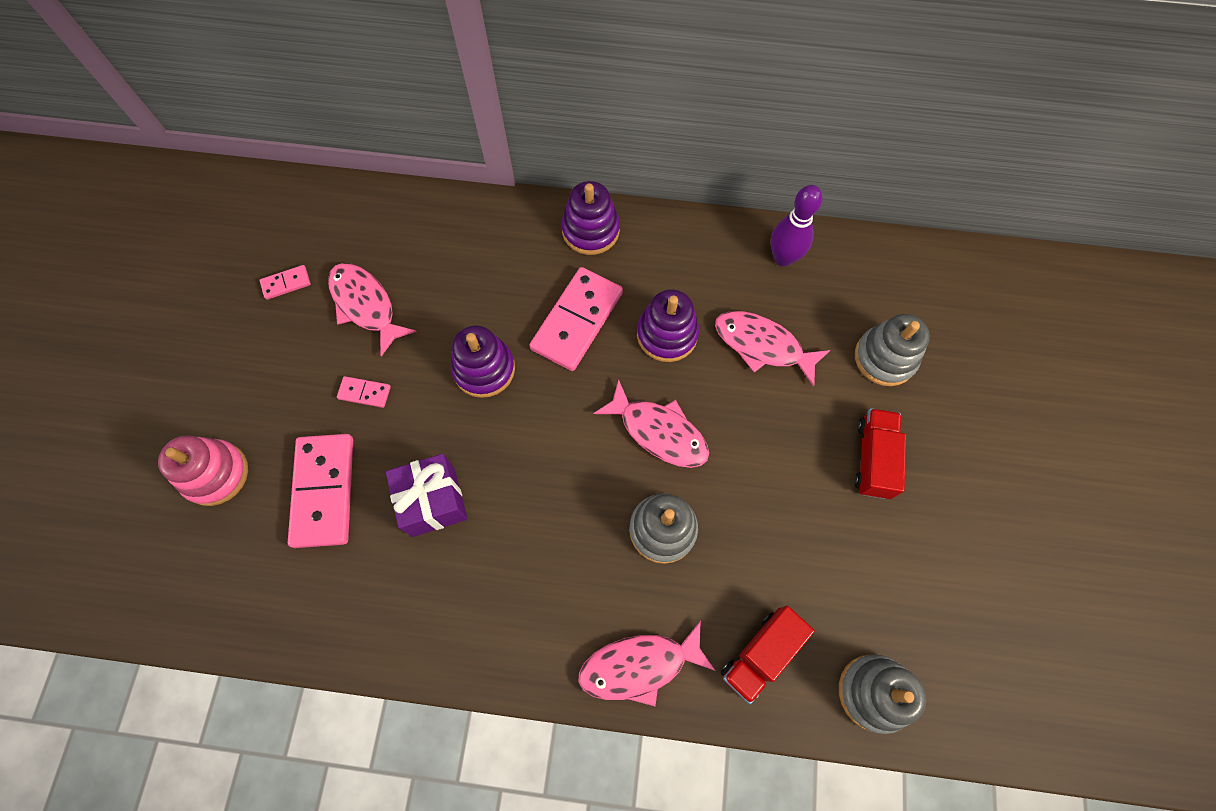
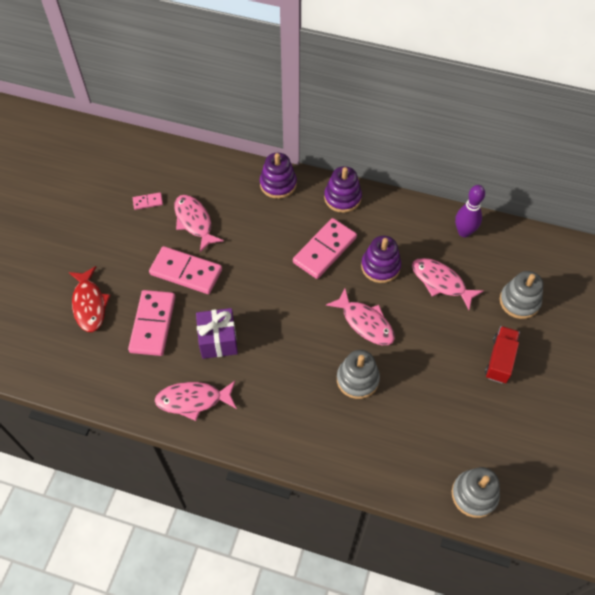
camera: 10 degrees right, 10 degrees down
pink stacking toy [158,436,248,506] -> red fish [69,266,111,332]
pink domino [337,376,391,408] -> pink domino [149,246,222,294], size x2.18
purple stacking toy [451,325,515,398] -> purple stacking toy moved to [260,153,297,199]
pink fish [579,621,716,706] -> pink fish moved to [155,381,237,421]
red truck [721,606,815,704] -> none

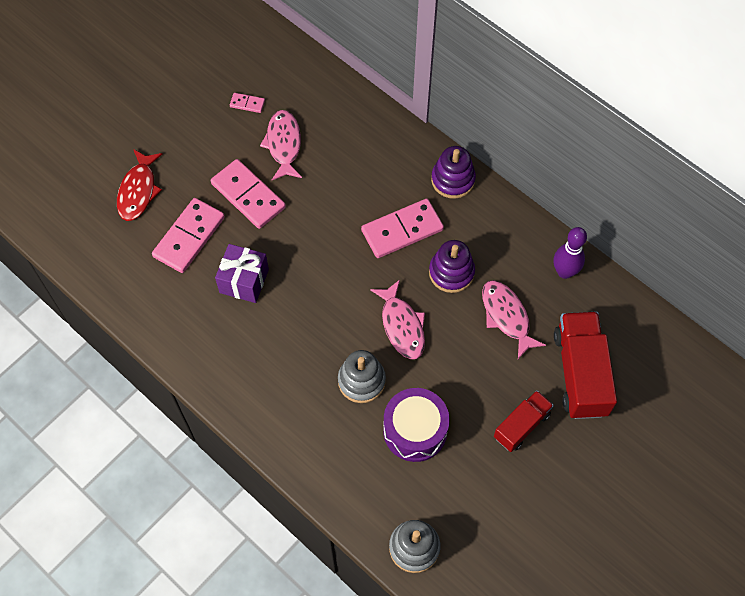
camera: 25 degrees right, 5 degrees up
pink fish [155,381,237,421] -> none
purple stacking toy [260,153,297,199] -> none
grey stacking toy [500,271,543,319] -> red truck [554,312,617,419]
none -> purple drum [383,388,450,462]

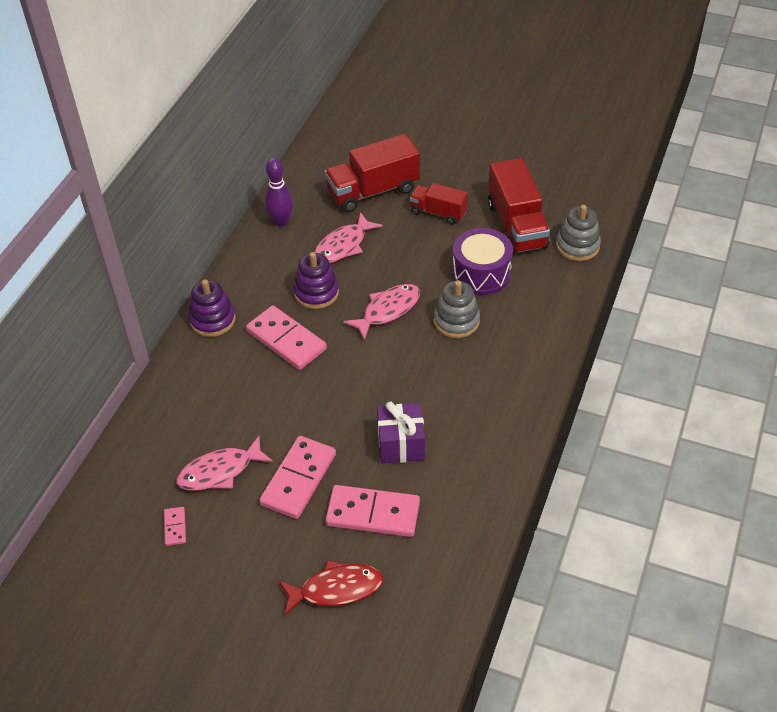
camera: 110 degrees left, 15 degrees down
none -> red truck [488,158,550,254]

